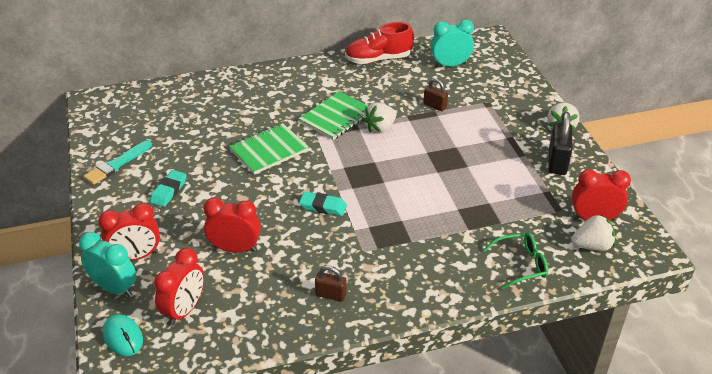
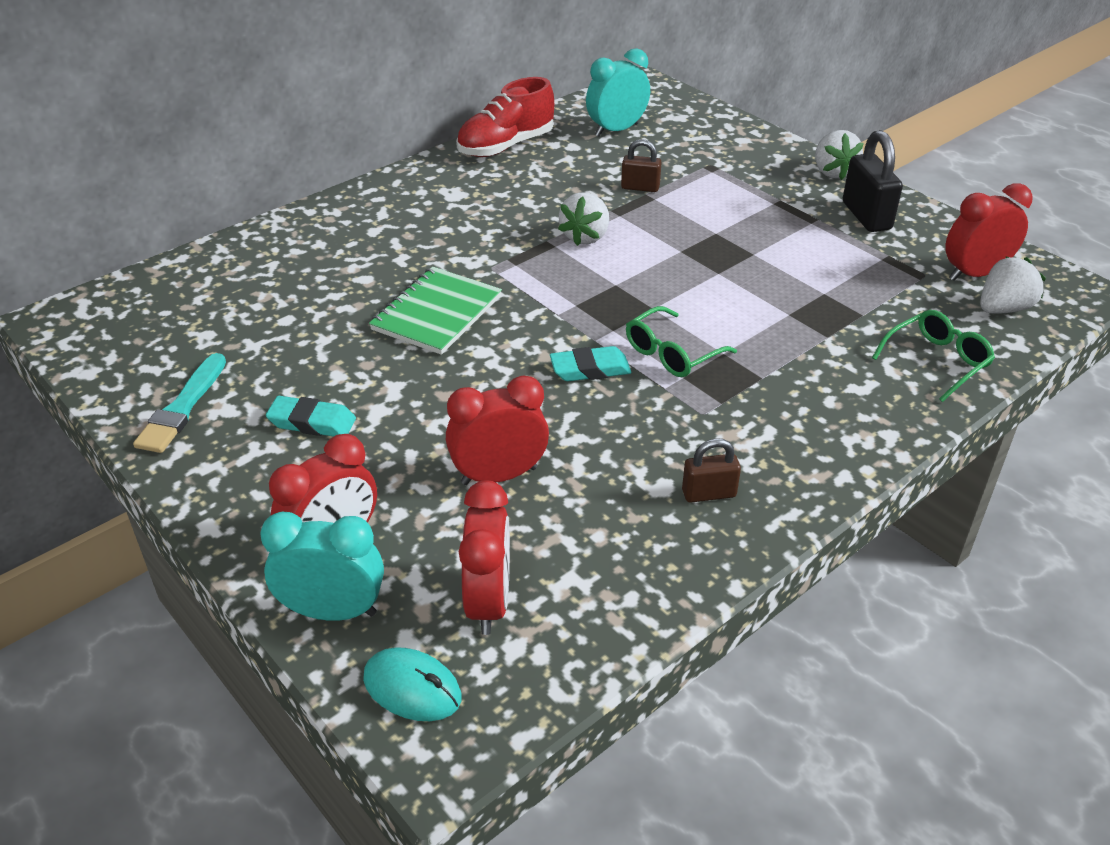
camera: 25 degrees left, 0 degrees up
turquoise eraser [150,170,187,207] -> turquoise eraser turned 75 degrees counterclockwise [266,396,356,436]
green notebook [299,91,368,140] -> none
none -> green glasses [626,306,737,377]

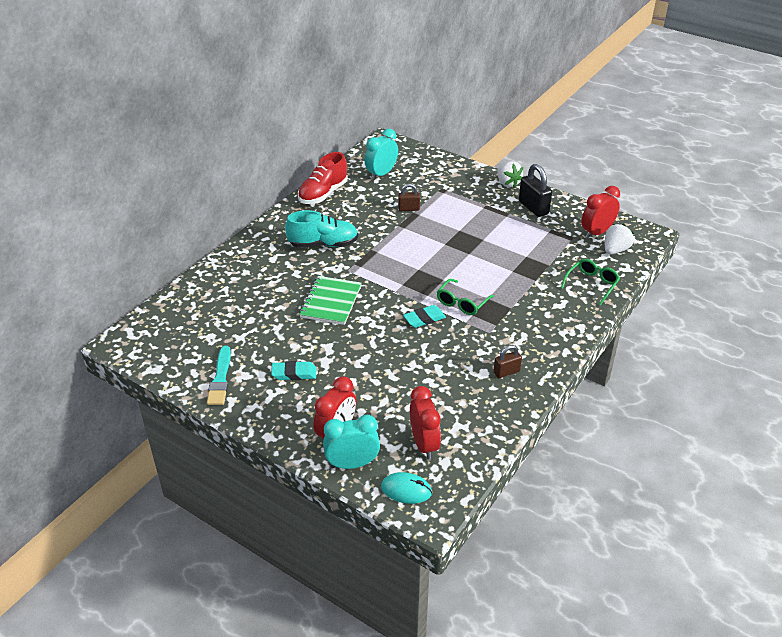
camera: 15 degrees left, 0 degrees up
red clock [446,375,549,485] -> none
white strawberry [558,192,609,246] -> none
none -> turquoise shoe [285,210,358,248]

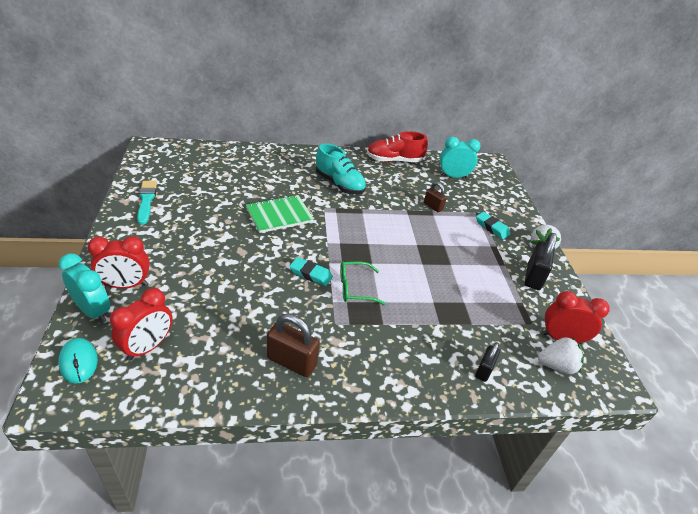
camera: 45 degrees right, 0 degrees up
turquoise brush [207,346,231,405] -> turquoise brush turned 120 degrees clockwise [137,181,157,225]
turquoise eraser [271,361,316,380] -> turquoise eraser moved to [476,212,510,239]
brown padlock [493,345,522,378] -> brown padlock [267,314,320,377], size x1.66
green glasses [561,259,620,305] -> black padlock [475,342,500,382]

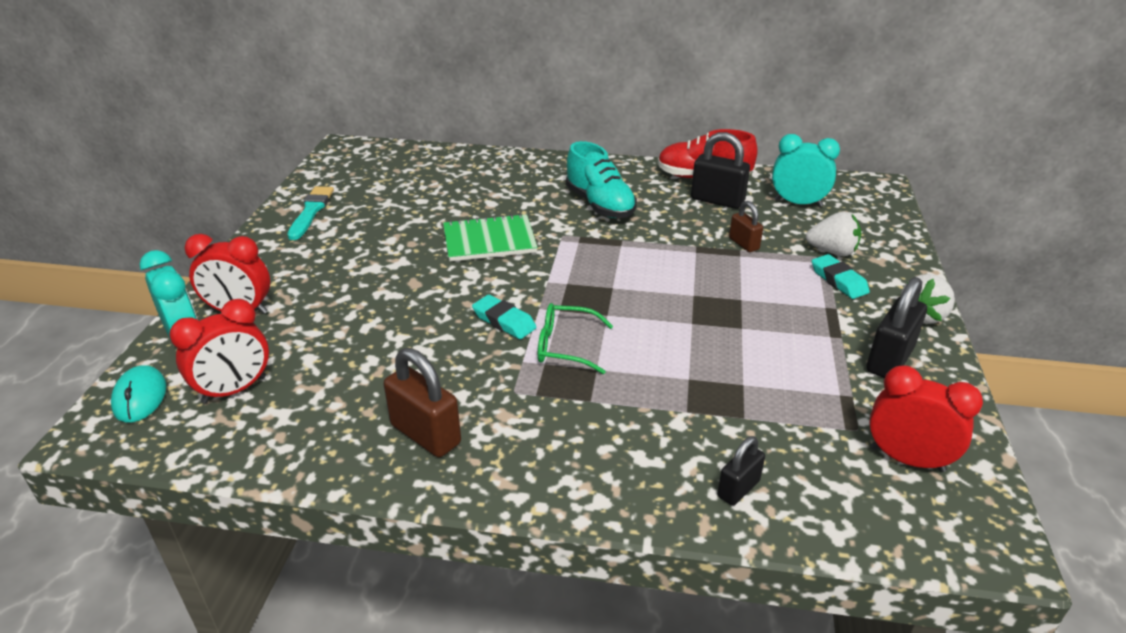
camera: 20 degrees right, 5 degrees down
white strawberry [538,337,584,374] -> white strawberry moved to [806,211,861,256]
none -> black padlock [691,132,750,209]

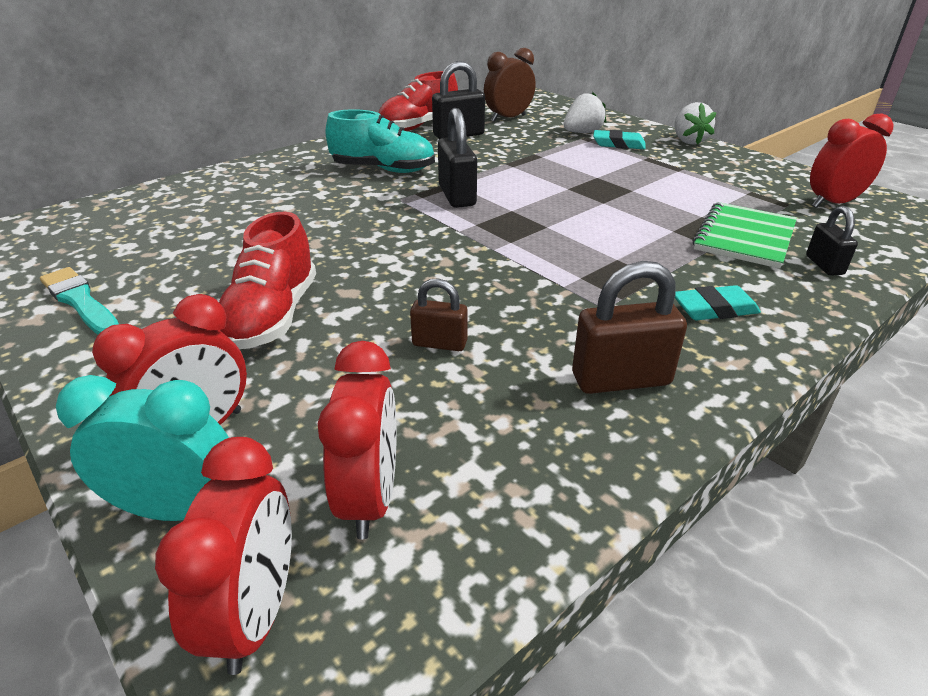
camera: 50 degrees left, 0 degrees up
turquoise mouse [111,365,166,423] -> red clock [155,437,292,675]
green notebook [443,213,538,261] -> green notebook moved to [693,202,797,269]
turquoise eraser [472,295,537,339] -> turquoise eraser moved to [675,285,761,320]
green glasses [538,303,613,374] -> none
brown padlock [729,201,763,252] -> brown padlock moved to [410,278,468,351]
turquoise clock [772,134,840,207] -> brown clock [484,48,536,122]
black padlock [866,277,927,378] -> black padlock moved to [438,108,477,208]
none -> red shoe [219,212,316,349]

